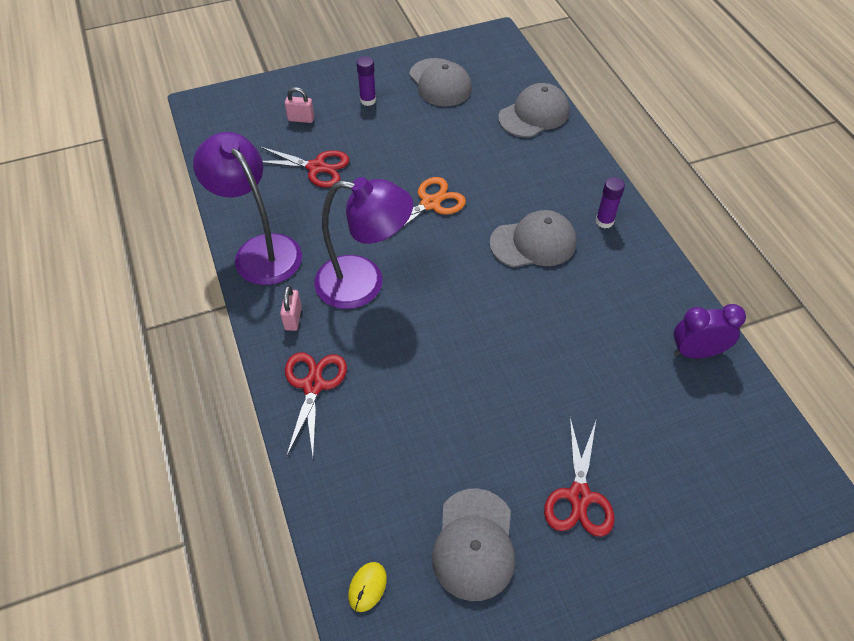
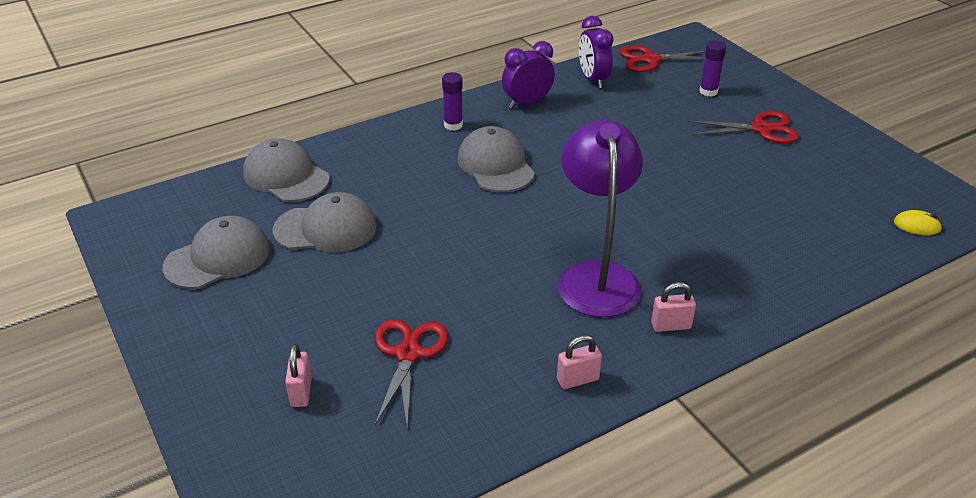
camera: 100 degrees left, 15 degrees down
purple lamp [193,132,302,285] -> pink padlock [557,335,602,389]
red scissors [285,352,347,457] -> red scissors moved to [620,45,706,72]
purple glue stick [357,56,376,106] -> purple glue stick moved to [699,41,726,97]
orange scissors [383,177,466,242] -> none
grey cap [432,488,515,601] -> grey cap moved to [273,192,377,252]
none -> purple clock [502,41,555,109]

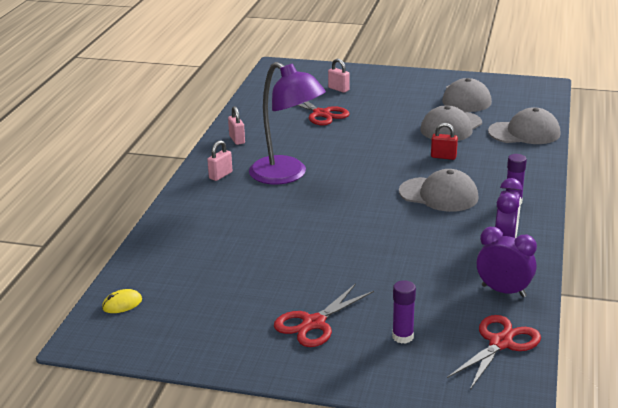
camera: 135 degrees right, 10 degrees down
pink padlock [557,335,602,389] -> pink padlock turned 45 degrees counterclockwise [228,106,245,145]
none -> red padlock [431,123,458,160]

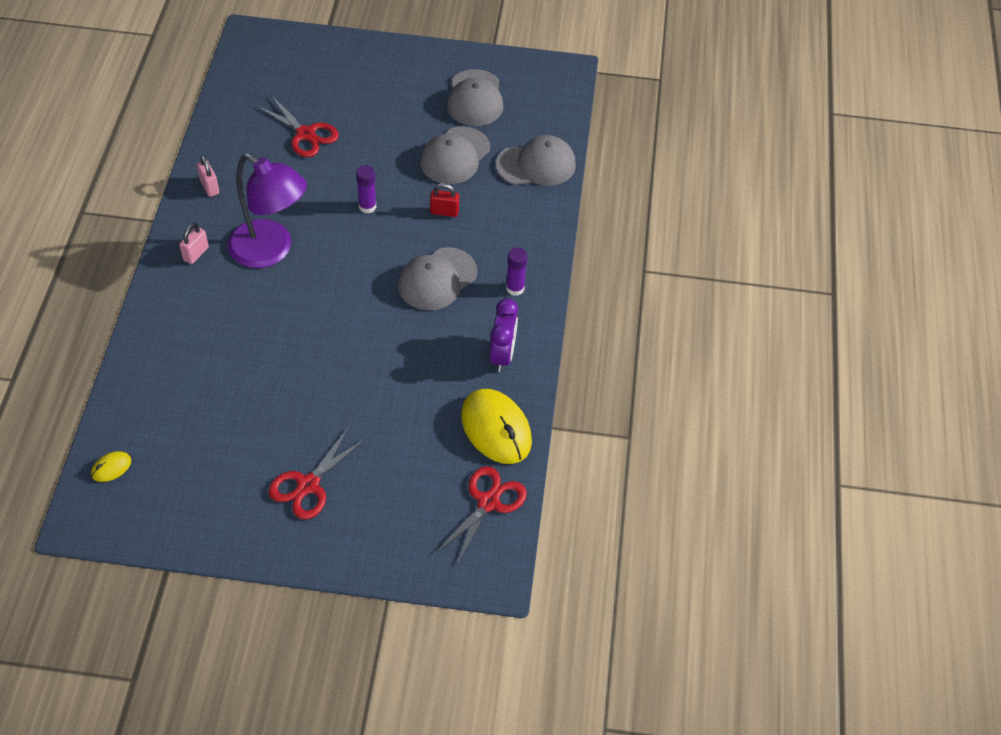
camera: 10 degrees left, 25 degrees up
pink padlock [328,59,350,93] -> none
purple glue stick [392,280,416,344] -> purple glue stick moved to [356,165,376,213]
grey cap [399,169,478,212] -> grey cap turned 120 degrees clockwise [398,247,477,310]
purple clock [477,227,537,297] -> yellow mouse [461,389,532,464]

